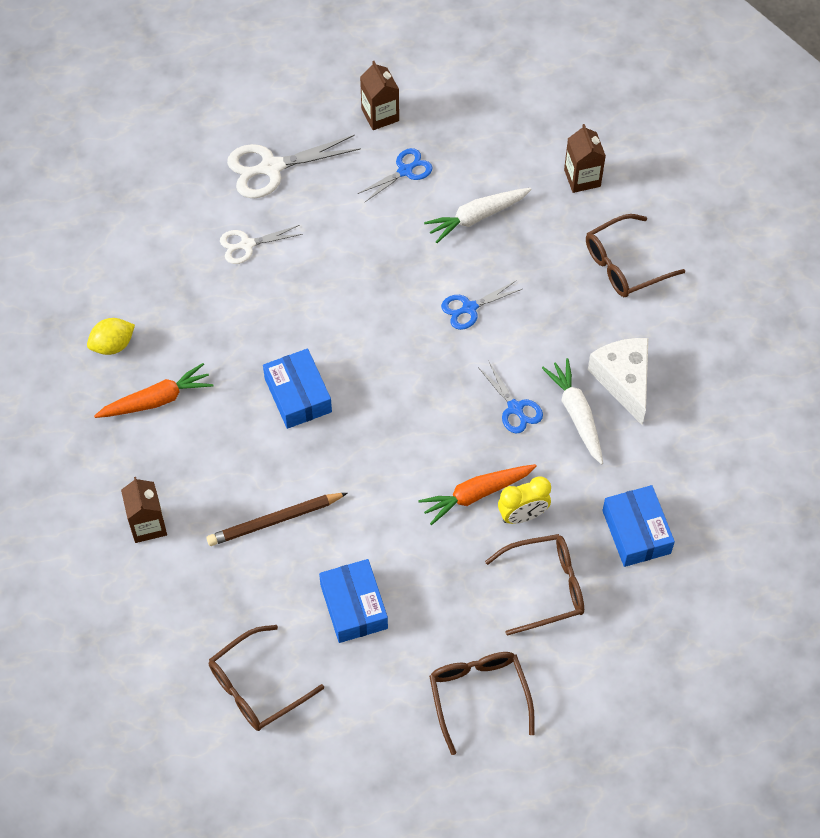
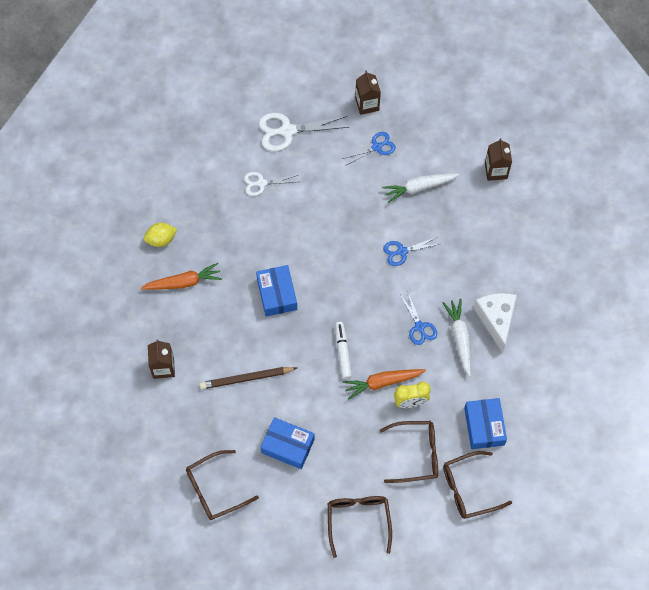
camera: 10 degrees right, 5 degrees up
blue box [319,559,388,643] -> blue box turned 60 degrees counterclockwise [260,417,315,469]
brown glasses [586,214,685,297] -> brown glasses moved to [443,451,512,519]
none -> white marker [335,322,352,380]

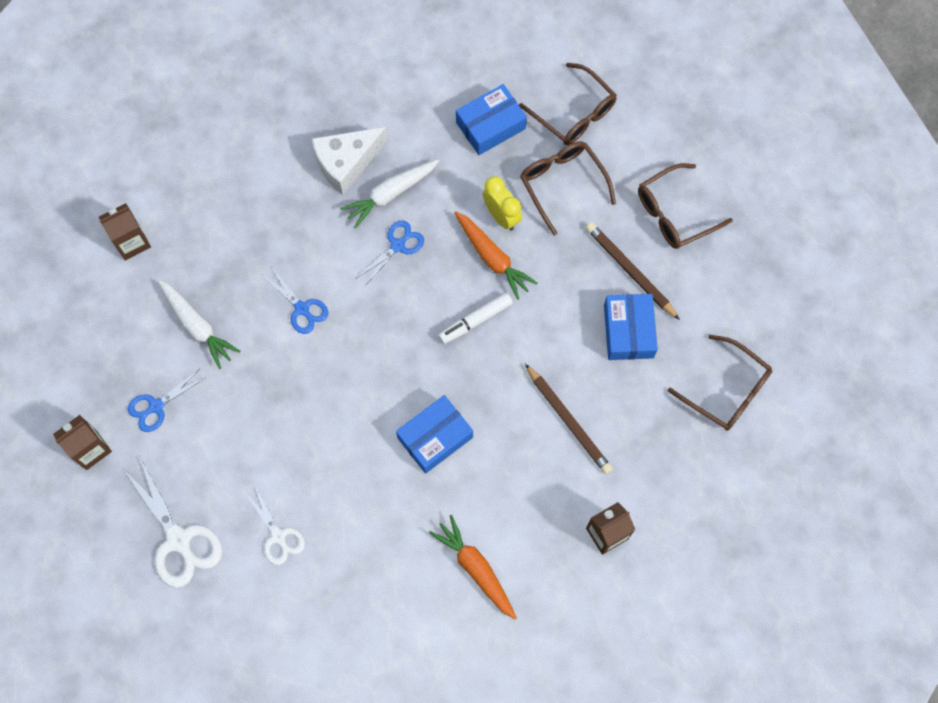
camera: 115 degrees left, 5 degrees up
yellow lemon [144,223,177,247] -> none
blue scissors [342,132,396,165] -> blue scissors turned 75 degrees counterclockwise [128,369,205,432]
none -> brown pencil [586,222,680,320]

